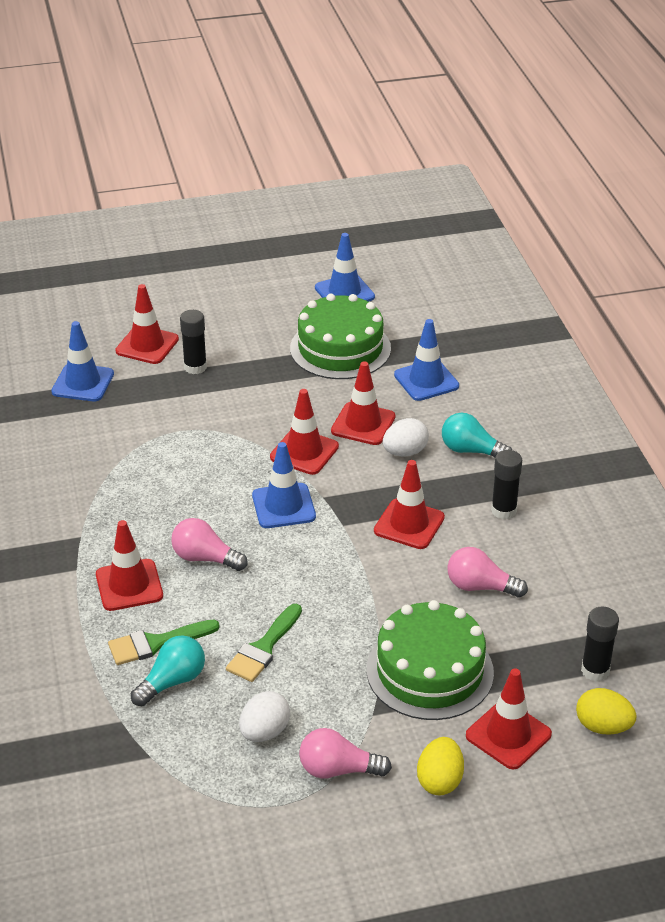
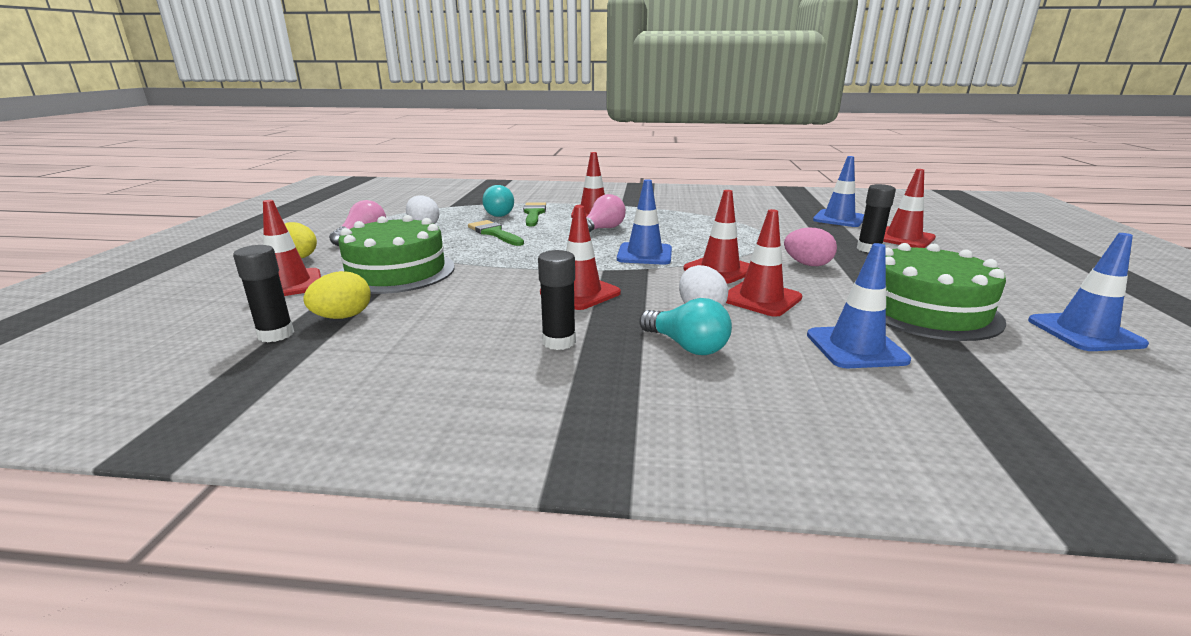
camera: 110 degrees right, 15 degrees down
turquoise light bulb [442,413,512,458] -> turquoise light bulb turned 90 degrees clockwise [640,298,732,355]
pink light bulb [447,547,528,598] -> none
yellow egg [576,688,637,735] -> yellow egg moved to [303,271,371,319]
none -> pink egg [784,227,837,266]

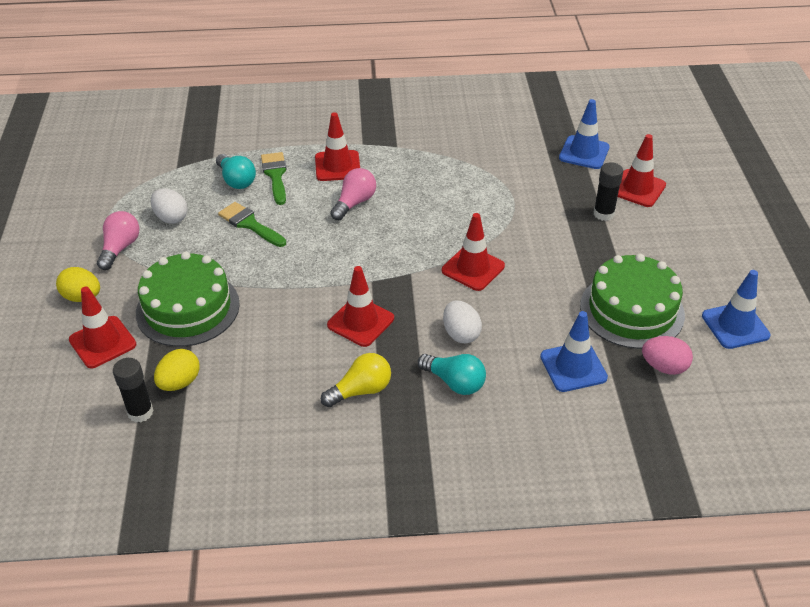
camera: 10 degrees left, 20 degrees up
black glue stick [538,250,576,350] -> yellow light bulb [321,353,391,407]
blue traffic cone [617,179,672,265] -> none
red traffic cone [726,209,802,317] -> none
pink egg [784,227,837,266] -> pink egg moved to [642,336,693,375]

